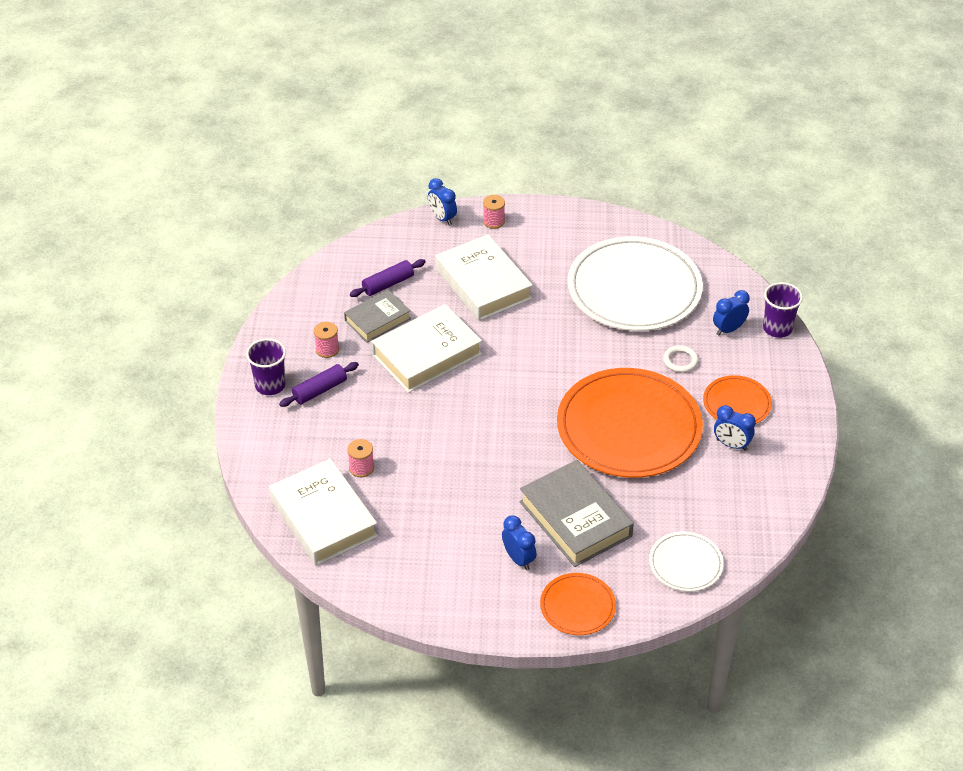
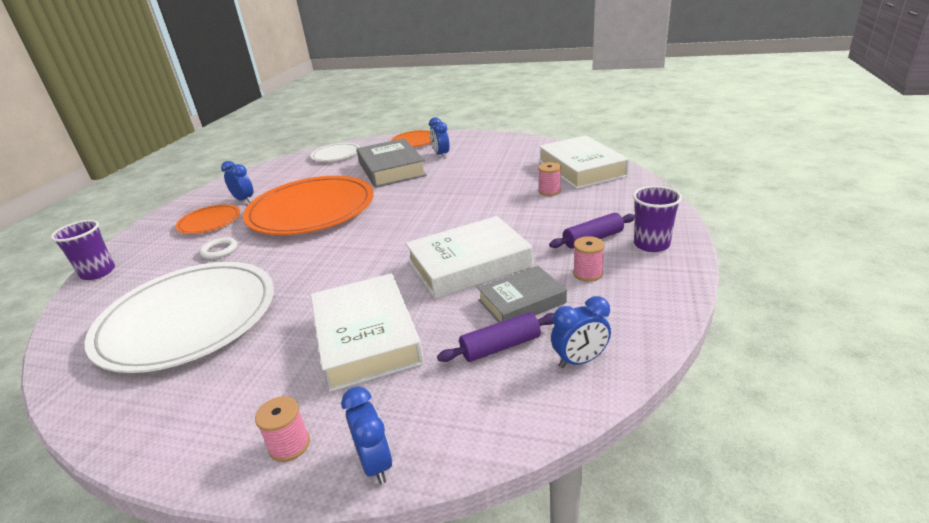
camera: 165 degrees left, 15 degrees down
blue clock [713,290,750,335] -> blue clock moved to [551,296,611,368]

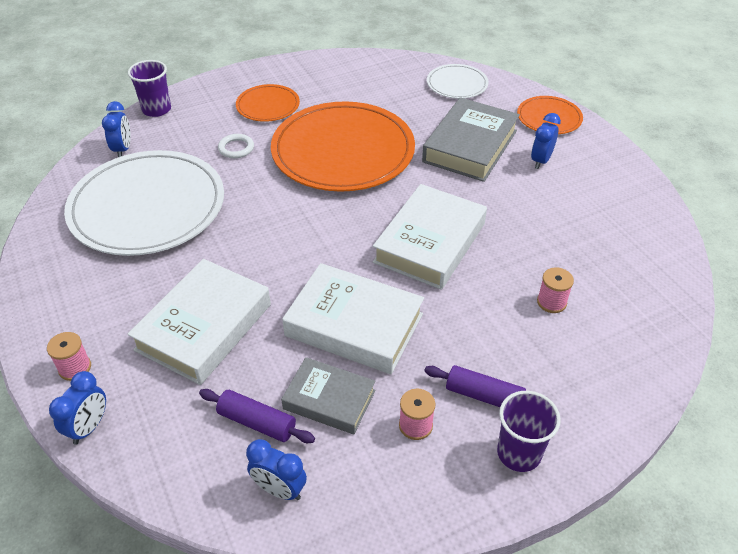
camera: 45 degrees right, 15 degrees up
blue clock [221,161,253,203] -> blue clock moved to [102,101,131,157]
white book [539,135,630,189] -> white book moved to [373,184,487,290]

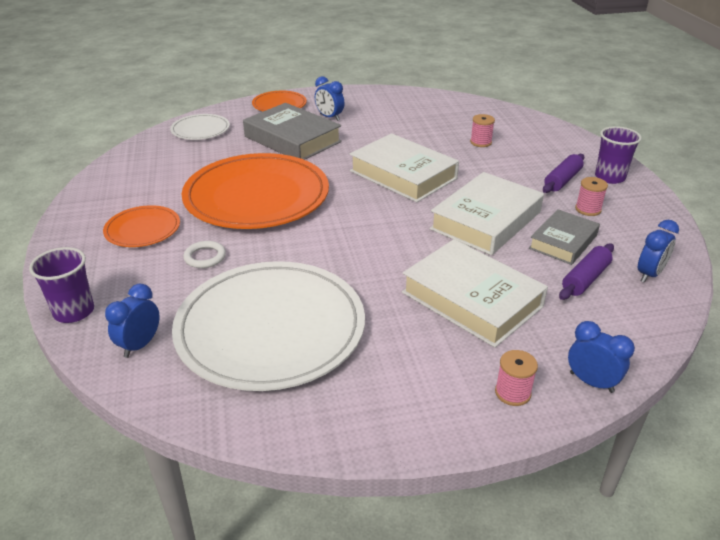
camera: 75 degrees left, 10 degrees down
blue clock [102,101,131,157] -> blue clock turned 75 degrees counterclockwise [105,284,160,358]

